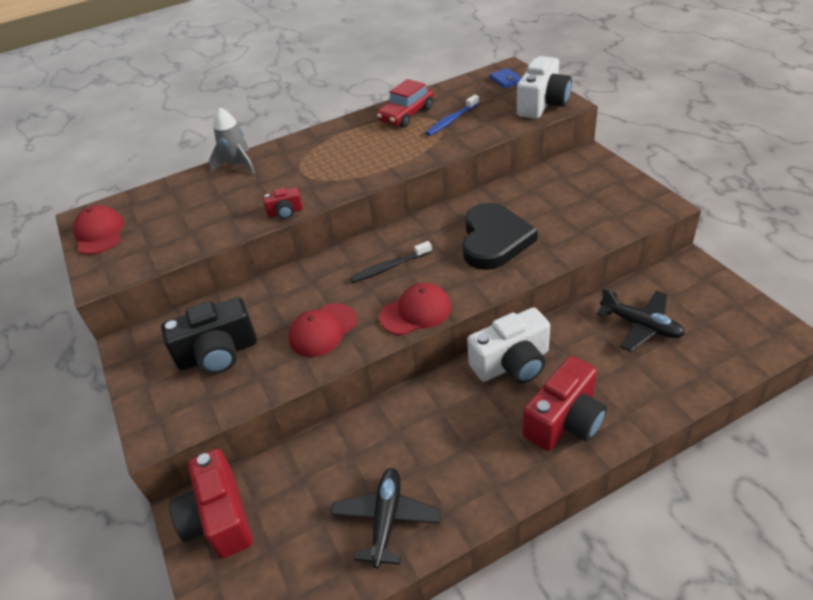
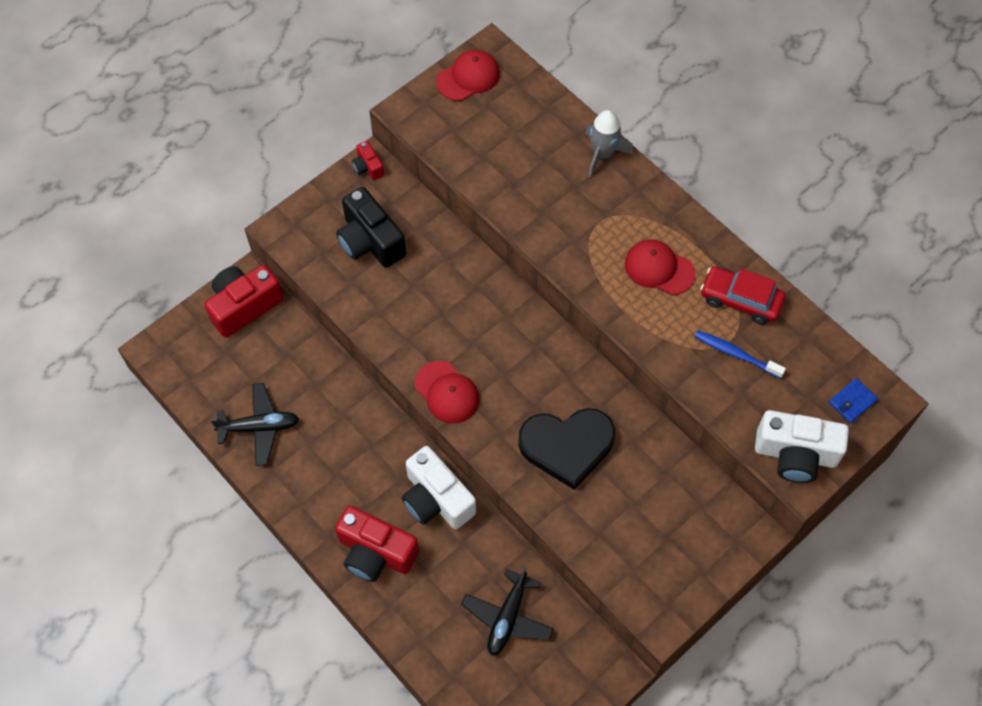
camera: 70 degrees right, 20 degrees up
red camera [263,188,303,219] -> red camera moved to [352,141,384,180]
red cap [289,303,357,357] -> red cap moved to [625,239,695,295]
black toothbrush [350,241,432,283] -> none

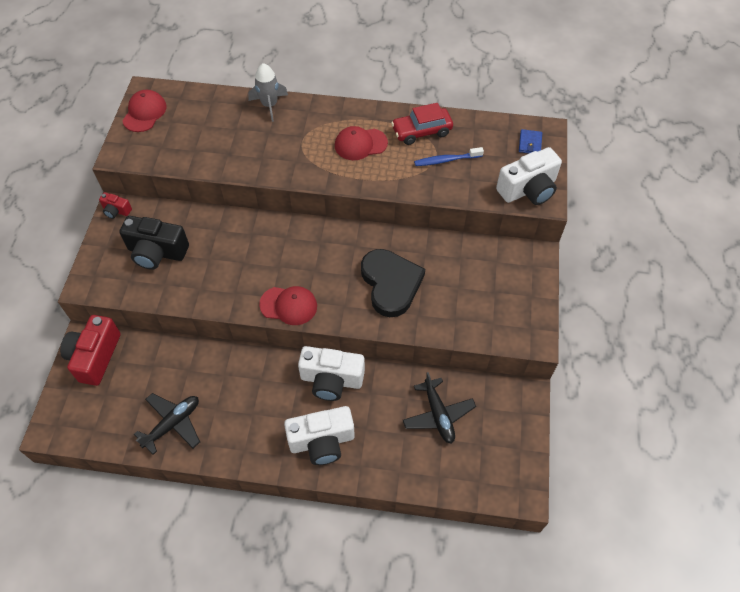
camera: 40 degrees left, 5 degrees down
red camera [335,506,419,582] -> white camera [284,406,355,465]
black heart [518,408,615,490] -> black heart turned 60 degrees counterclockwise [361,249,425,317]

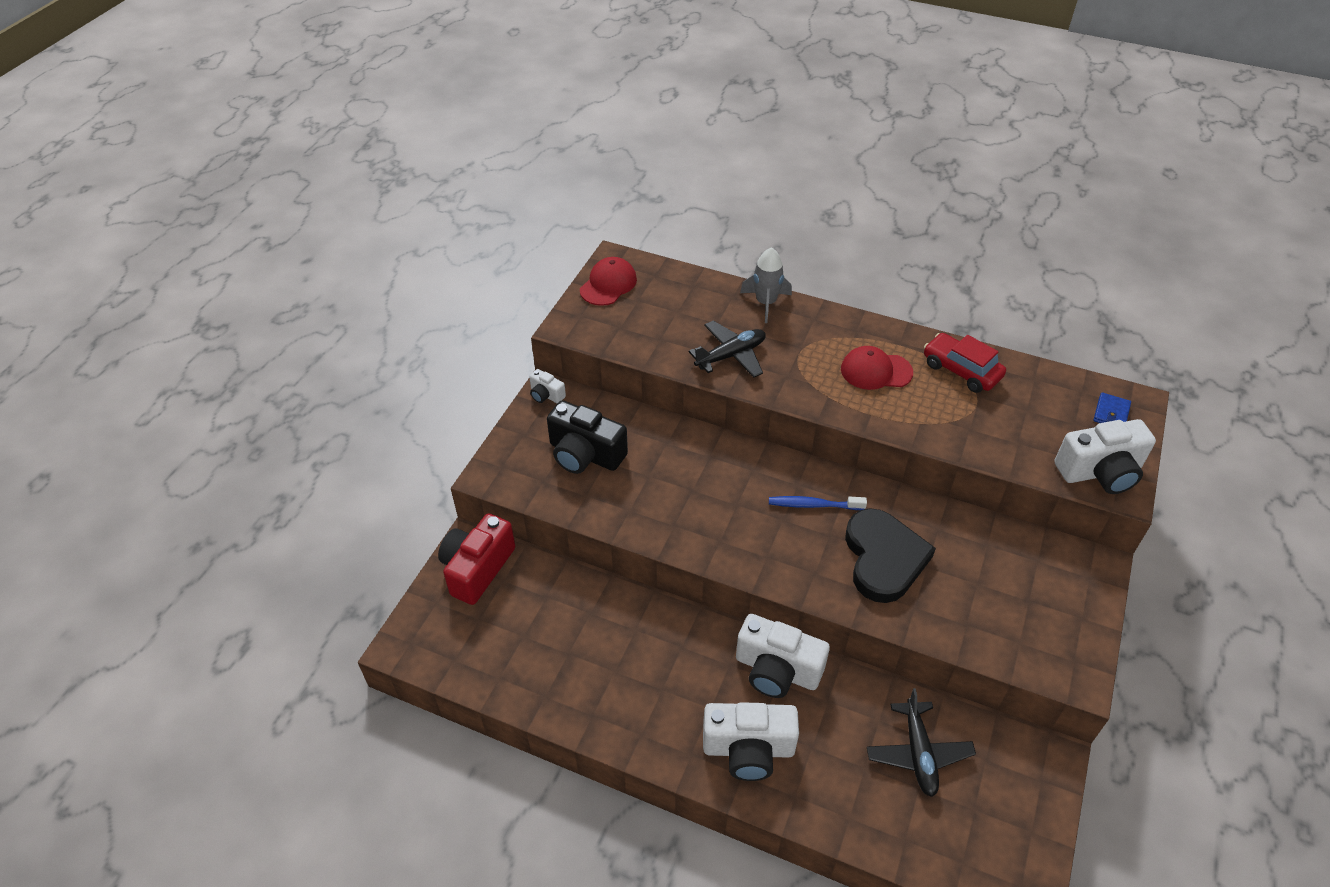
camera: 15 degrees right, 10 degrees down
red camera [99,192,132,219] -> white camera [529,369,566,404]
black plane [134,393,200,455] -> black plane moved to [689,321,766,377]
red cap [259,286,317,325] -> none
red car [391,103,453,145] -> red car turned 45 degrees clockwise [924,333,1006,393]
blue toothbrush [414,147,484,166] -> blue toothbrush moved to [769,496,867,510]

